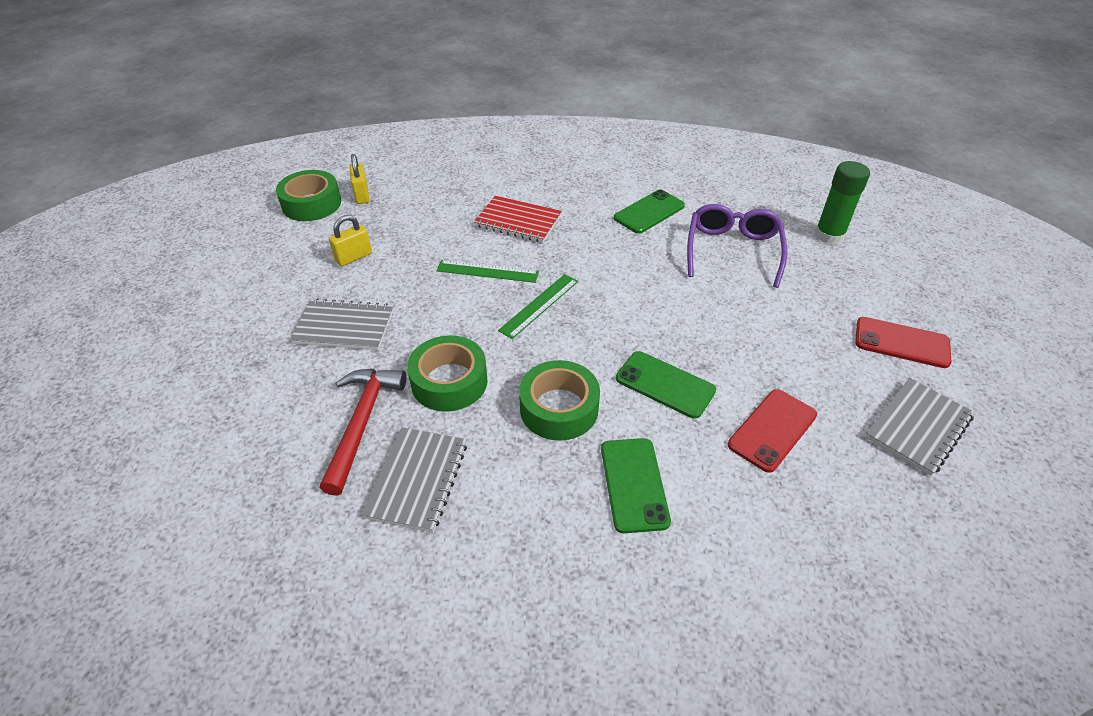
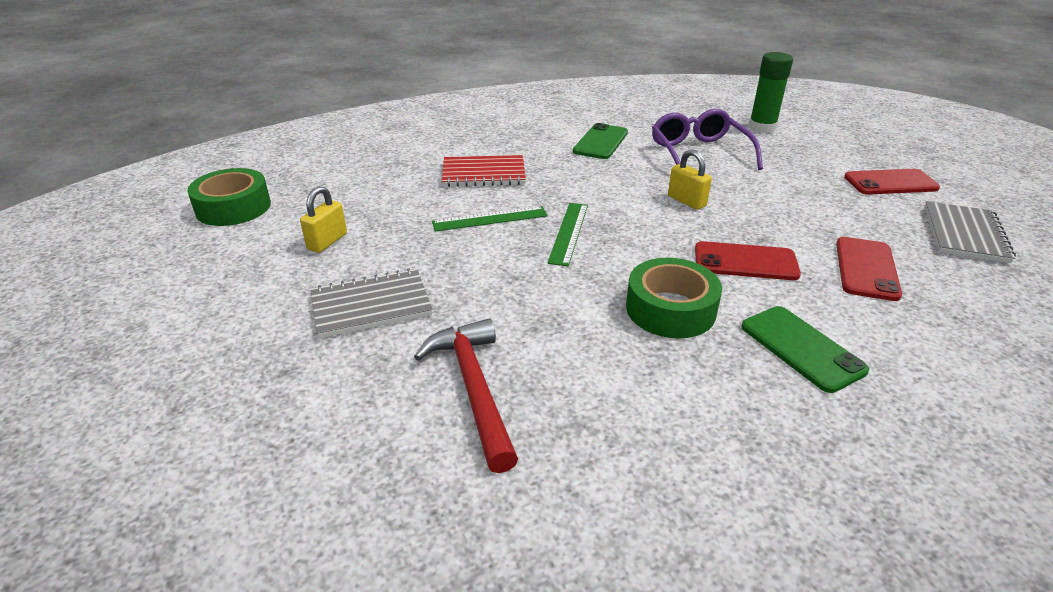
camera: 25 degrees left, 10 degrees down
yellow padlock [350,154,369,204] -> yellow padlock moved to [668,149,712,210]
grey notebook [361,427,467,533] -> none
green tape [407,335,487,412] -> none
green phone [616,351,716,419] -> red phone [695,241,801,280]

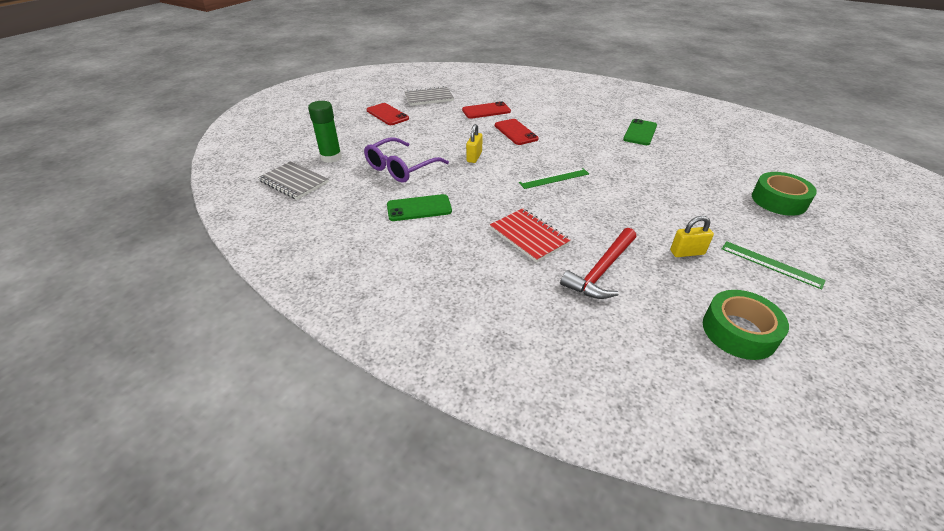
camera: 125 degrees left, 5 degrees up
grey notebook [310,268,433,338] -> grey notebook moved to [258,161,329,200]
red hammer [414,319,518,473] -> red hammer moved to [560,228,636,299]
green ruler [432,206,548,232] -> green ruler moved to [722,241,826,290]
green tape [626,258,722,338] -> green tape moved to [752,172,817,216]
green phone [741,306,869,393] -> green phone moved to [623,119,657,145]

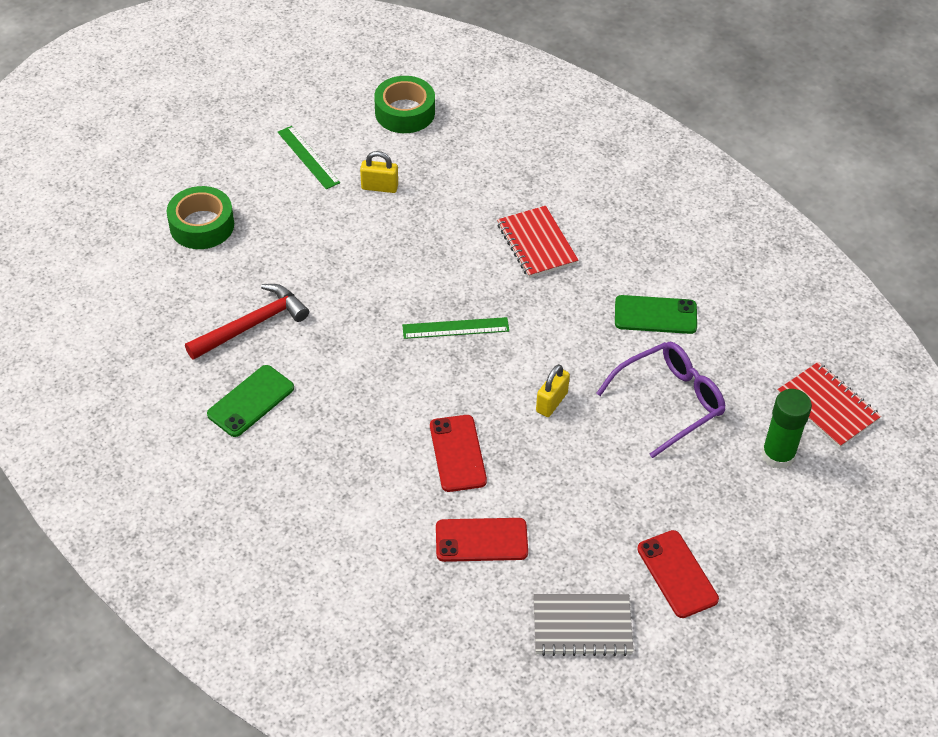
camera: 165 degrees left, 10 degrees up
grey notebook [258,161,329,200] -> red notebook [778,362,881,448]
red hammer [560,228,636,299] -> red hammer moved to [185,284,309,360]

